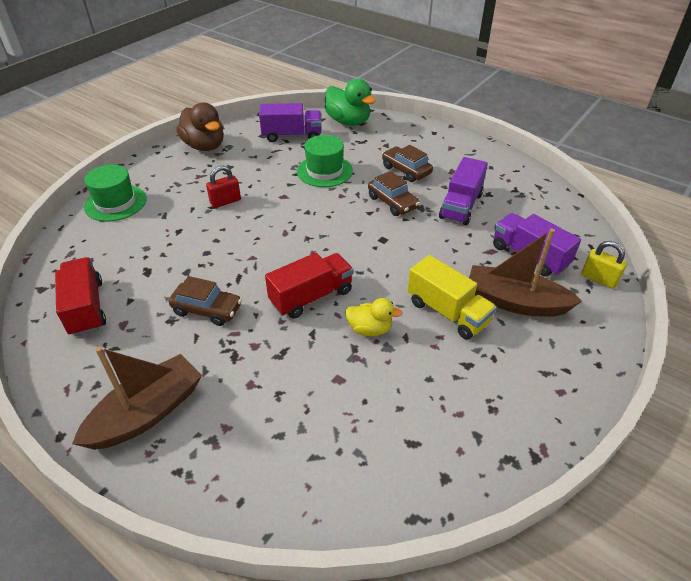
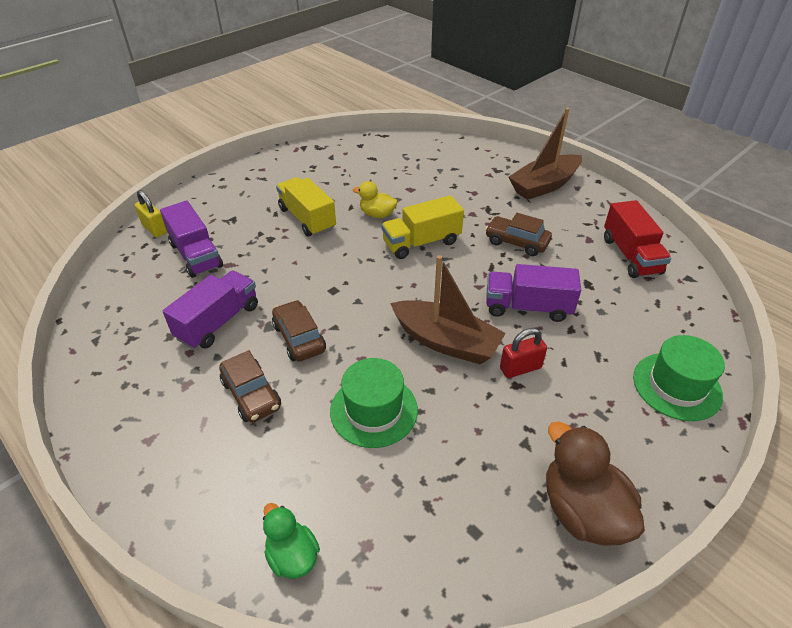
camera: 170 degrees left, 0 degrees up
purple truck [259,103,321,142] -> purple truck moved to [486,264,581,322]
red truck [265,253,353,319] -> yellow truck [381,195,464,259]
green duck [325,79,376,126] -> green duck [263,503,320,579], size x0.59
brown boat [469,228,582,317] -> brown boat moved to [390,255,506,365]

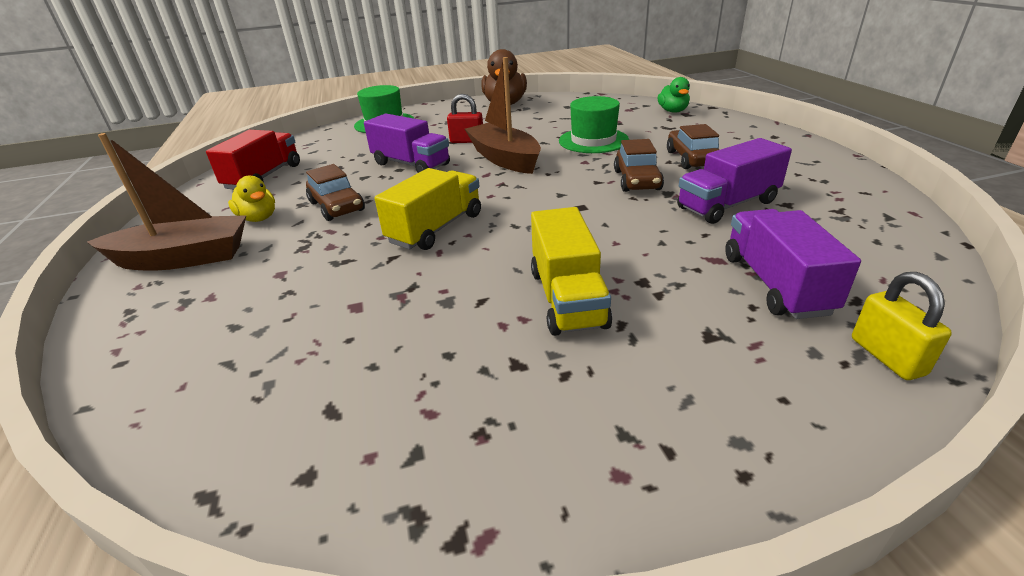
camera: 150 degrees left, 10 degrees down
yellow duck [353,181,398,218] -> yellow duck moved to [228,175,275,222]
yellow truck [381,195,464,259] -> yellow truck turned 60 degrees counterclockwise [374,168,481,250]

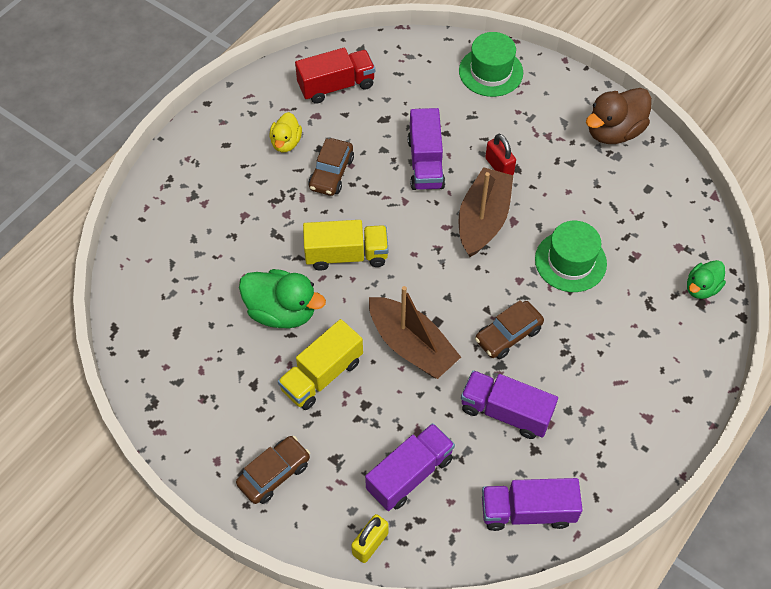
camera: 50 degrees right, 25 degrees up
brown boat [87,133,246,270] -> brown boat moved to [369,286,461,379]
brown car [667,124,719,169] -> brown car moved to [236,436,310,504]
none -> green duck [239,269,326,328]
none -> purple truck [482,478,583,531]

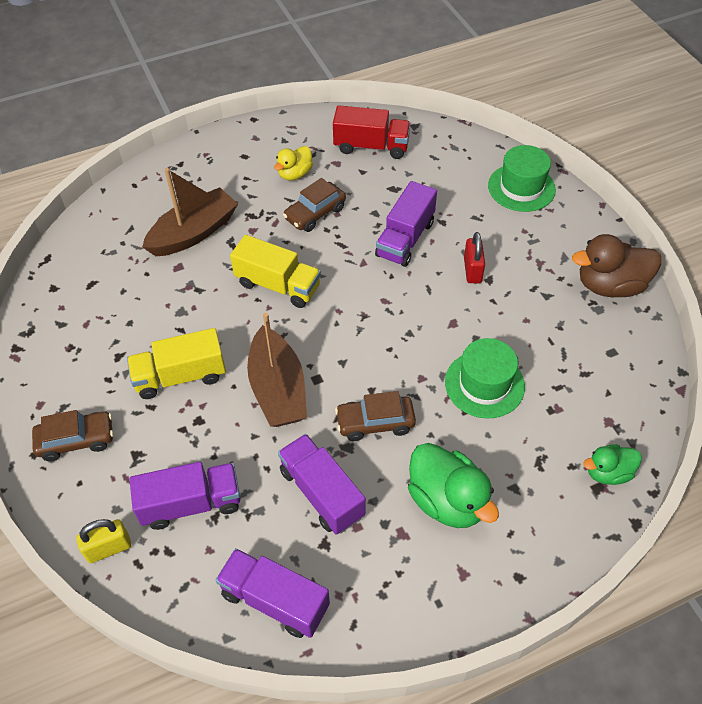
camera: 30 degrees right, 5 degrees down
green duck [239,269,326,328] -> green duck moved to [408,443,499,528]
brown boat [459,167,513,257] -> brown boat moved to [142,168,238,256]

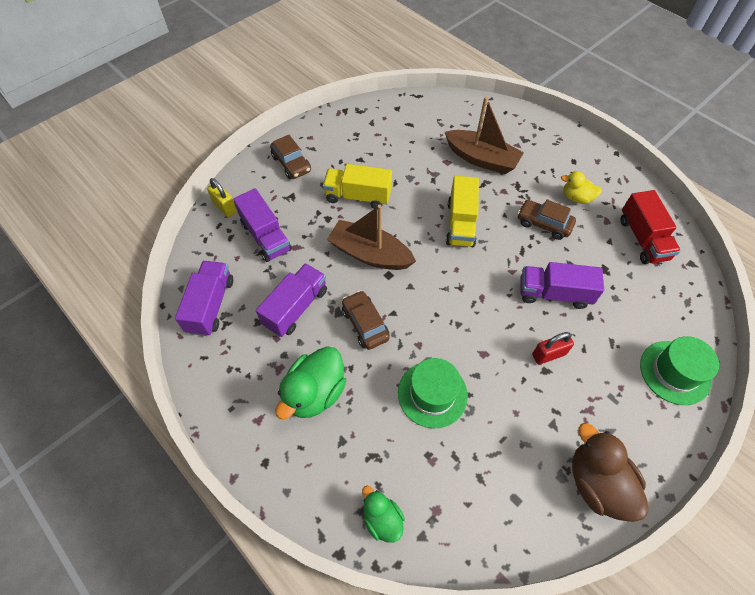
camera: 70 degrees right, 5 degrees up
yellow truck [127,328,226,399] -> yellow truck turned 45 degrees counterclockwise [323,164,392,209]
brown boat [247,313,307,427] -> brown boat turned 60 degrees clockwise [327,205,416,270]

